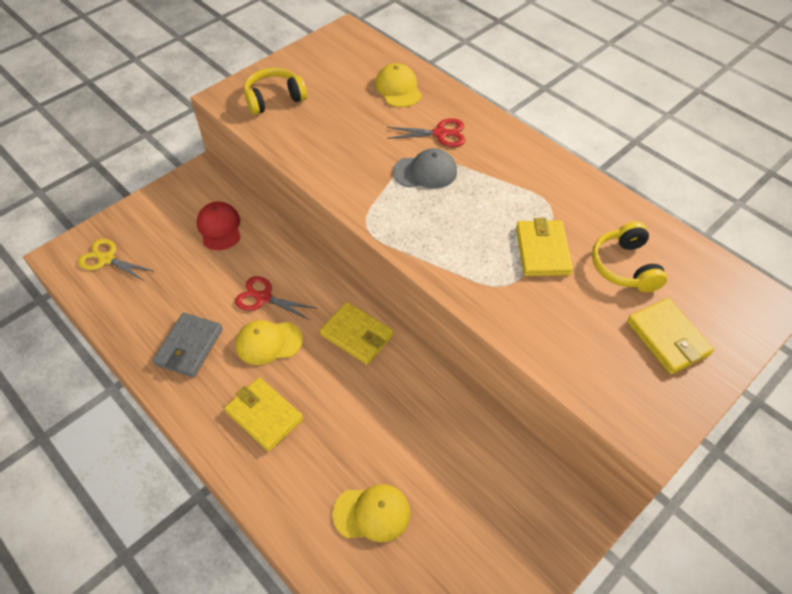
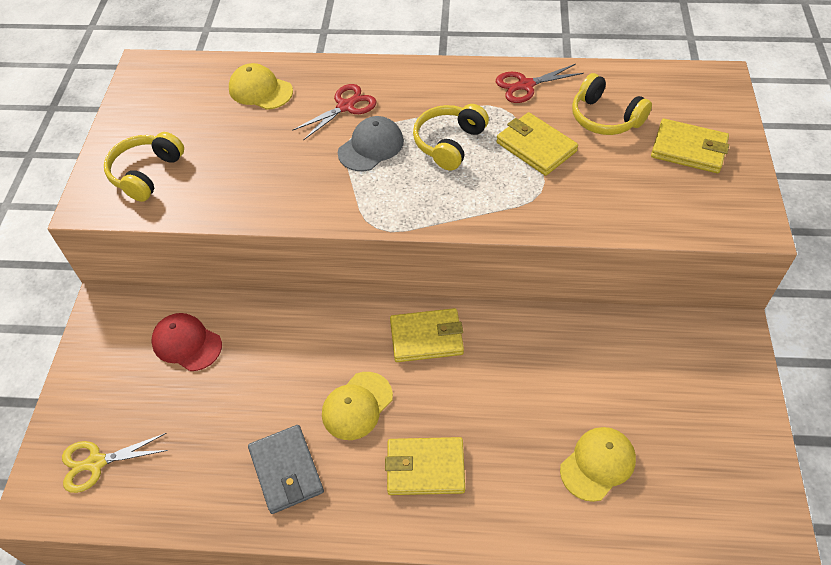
camera: 40 degrees left, 0 degrees up
red scissors [235,276,318,320] -> red scissors moved to [496,64,584,103]
none -> yellow headphones [413,104,489,170]

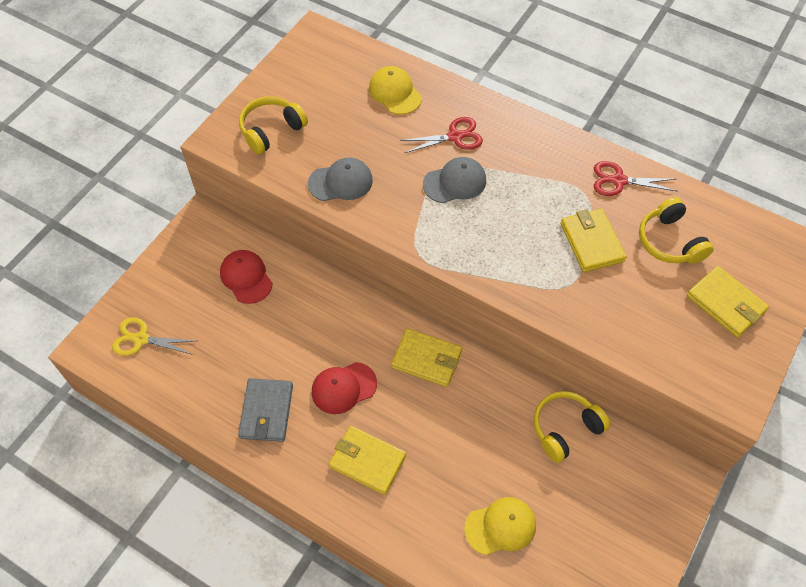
camera: 25 degrees right, 5 degrees up
yellow cap [322,372,393,440] -> red cap [312,362,377,414]
yellow headphones [413,104,489,170] -> yellow headphones moved to [534,391,610,463]
none -> grey cap [308,158,373,201]

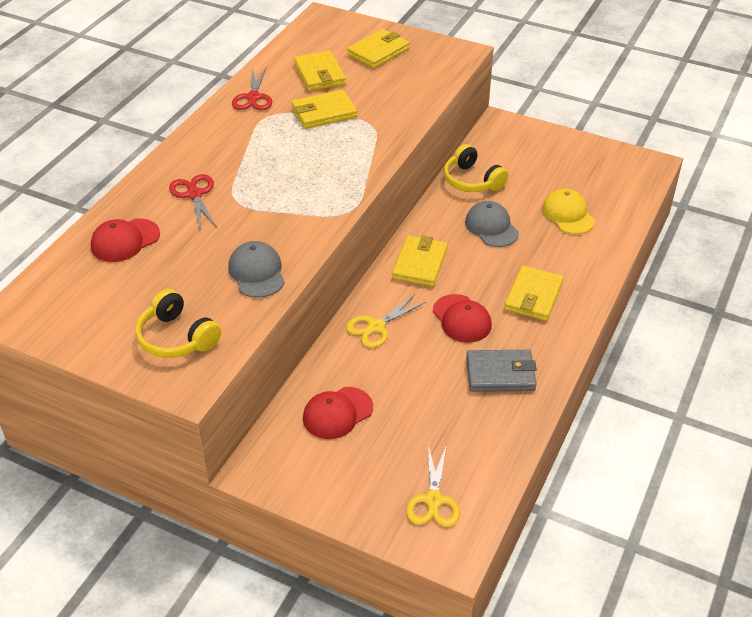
camera: 95 degrees left, 15 degrees down
yellow cap [369,66,422,115] -> red cap [91,218,160,262]
grey cap [423,157,486,203] -> grey cap moved to [465,201,519,247]
yellow headphones [639,197,714,264] -> yellow wallet [294,51,346,91]
none -> yellow scissors [346,294,426,348]

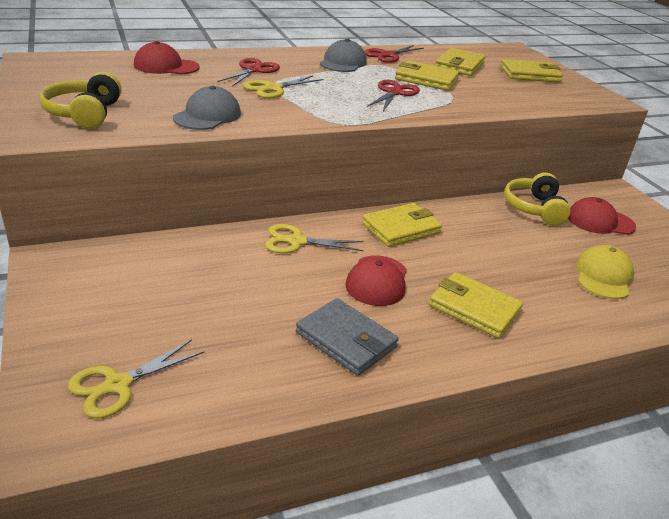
camera: 40 degrees right, 10 degrees down
red cap [303,387,373,439] -> red cap moved to [568,197,636,235]
grey cap [465,201,519,247] -> grey cap moved to [320,39,367,72]
yellow wallet [504,266,564,321] -> yellow wallet turned 60 degrees clockwise [429,272,523,338]
none -> yellow scissors [243,75,323,98]
none -> red scissors [367,80,420,111]

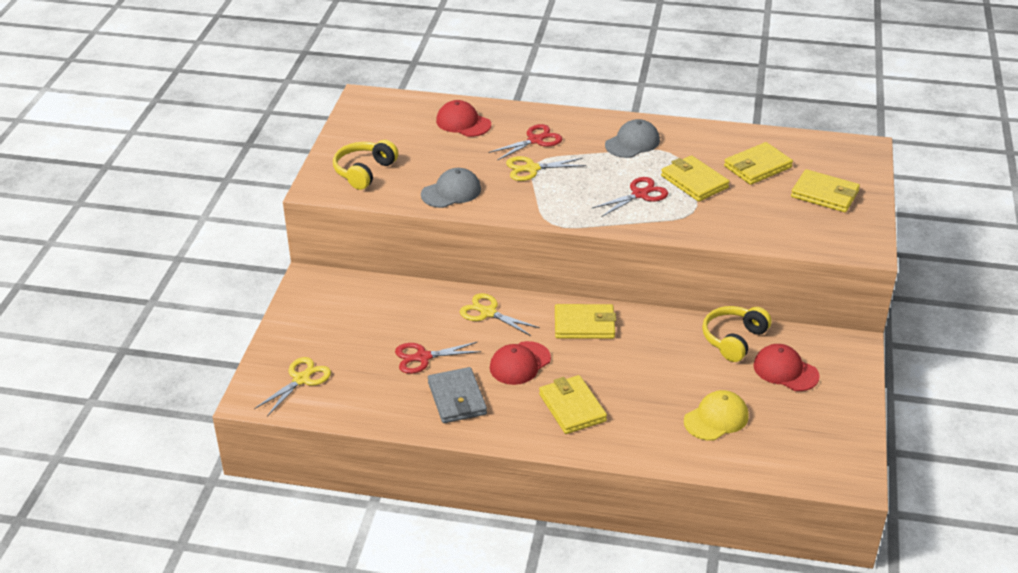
camera: 35 degrees right, 5 degrees up
yellow scissors [68,339,205,419] -> yellow scissors turned 135 degrees clockwise [254,357,331,417]
red scissors [364,45,424,63] -> red scissors moved to [395,342,482,374]

